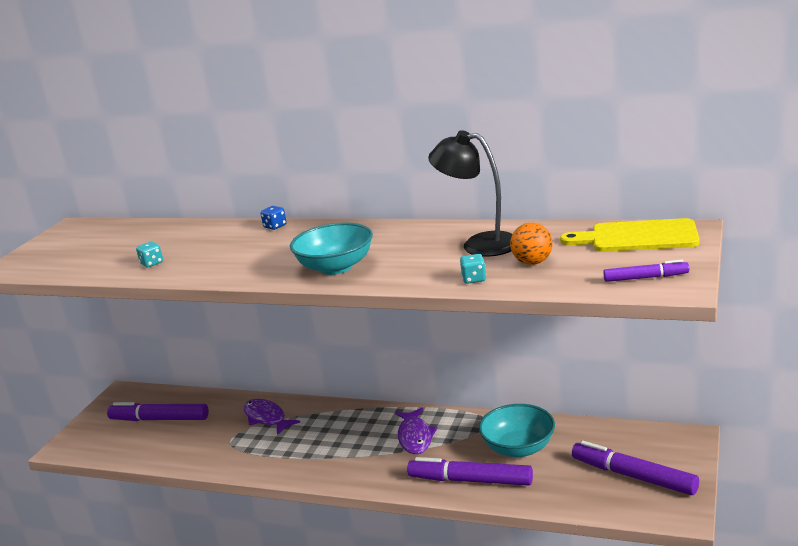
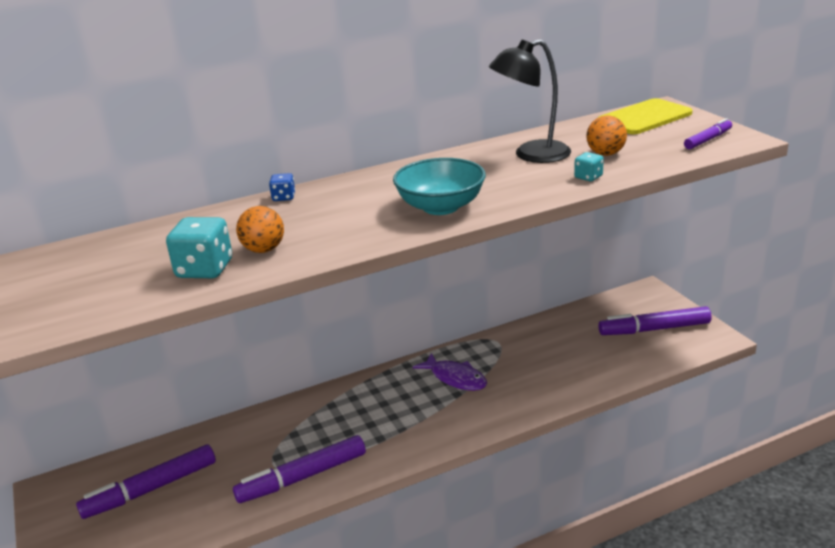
camera: 45 degrees left, 5 degrees up
turquoise dice [136,241,163,267] -> turquoise dice [166,217,232,278], size x1.88
purple fish [243,399,300,435] -> none
purple marker [407,457,533,486] -> purple marker moved to [233,435,366,503]
turquoise bowl [479,404,555,457] -> none
none -> orange ball [236,206,284,253]

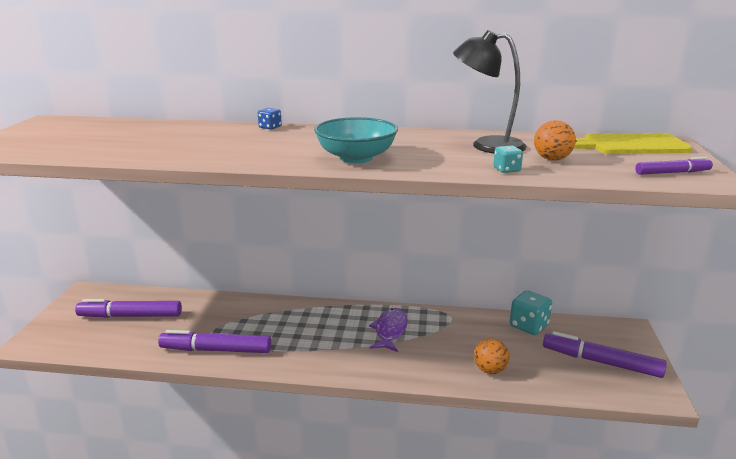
camera: 30 degrees right, 5 degrees down
turquoise dice [166,217,232,278] -> turquoise dice moved to [510,290,552,335]
orange ball [236,206,284,253] -> orange ball moved to [474,338,510,374]
purple fish [413,353,487,391] -> purple fish turned 150 degrees counterclockwise [369,308,408,352]

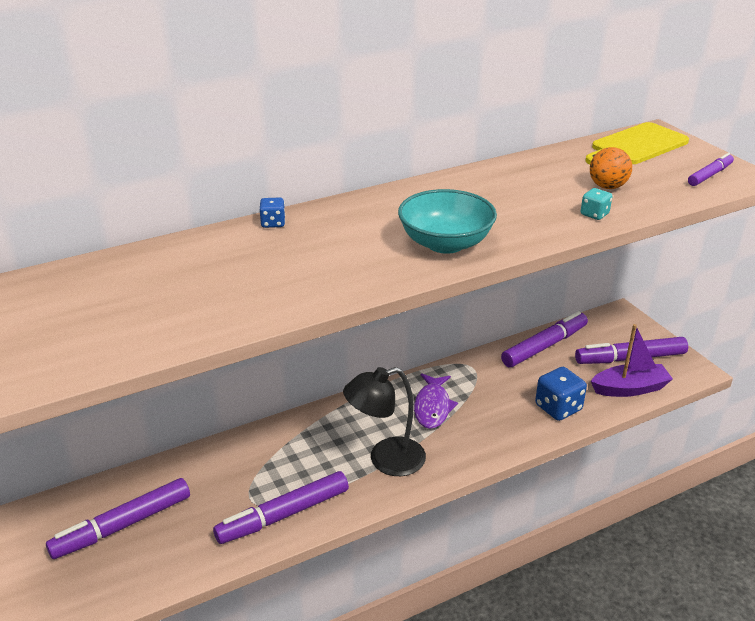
camera: 35 degrees left, 10 degrees up
purple fish [369,308,408,352] -> purple fish turned 150 degrees counterclockwise [414,373,458,429]
black lamp [453,30,527,154] -> black lamp moved to [343,367,426,476]
orange ball [474,338,510,374] -> blue dice [535,367,587,421]
turquoise dice [510,290,552,335] -> purple marker [501,311,588,367]
none -> purple boat [591,324,673,397]

